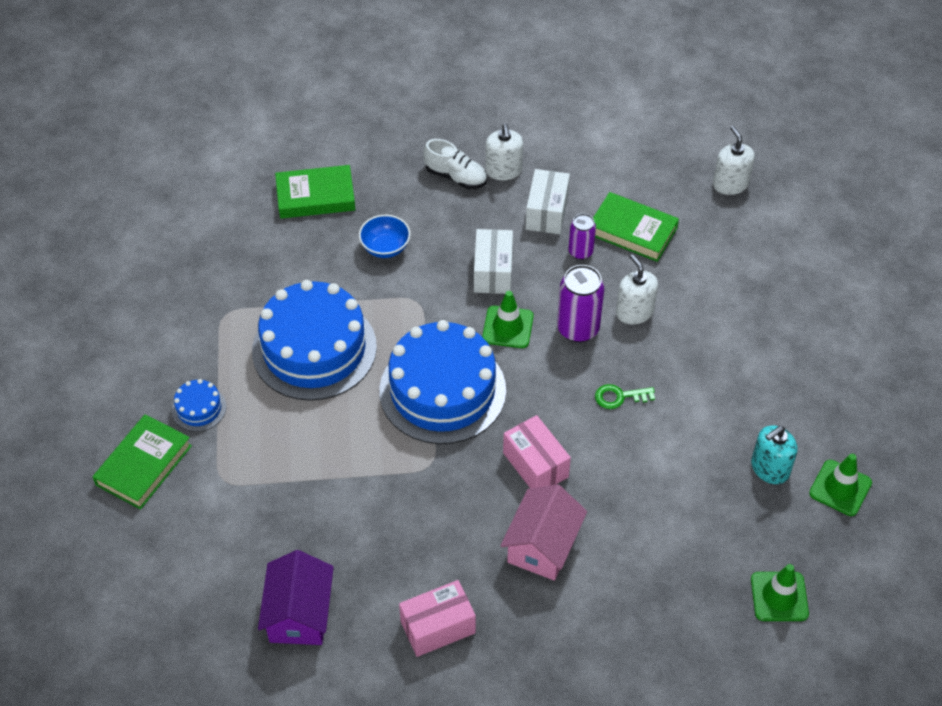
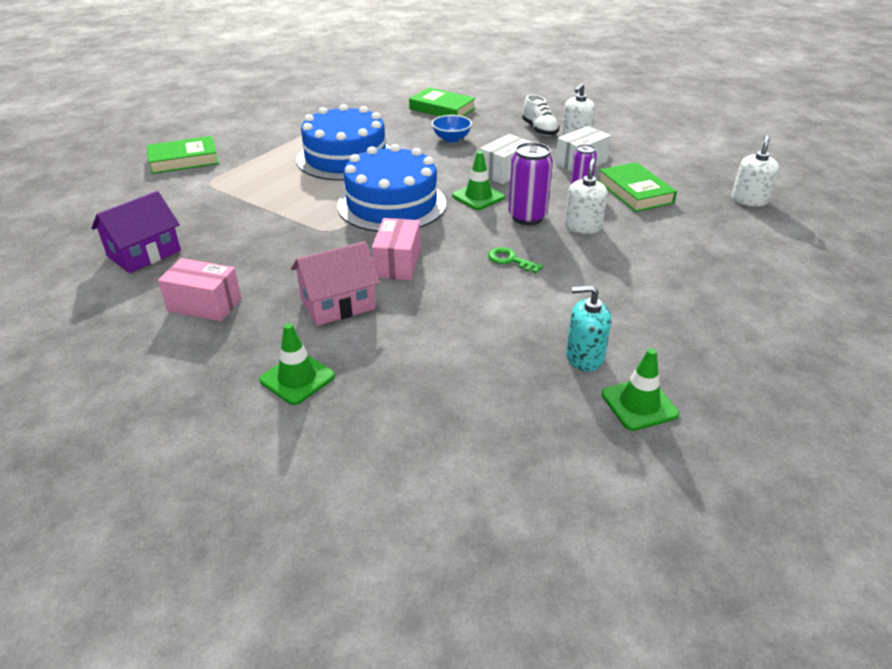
camera: 40 degrees right, 15 degrees down
blue cake [172,379,227,432] -> none
green traffic cone [751,564,809,621] -> green traffic cone moved to [259,323,335,405]

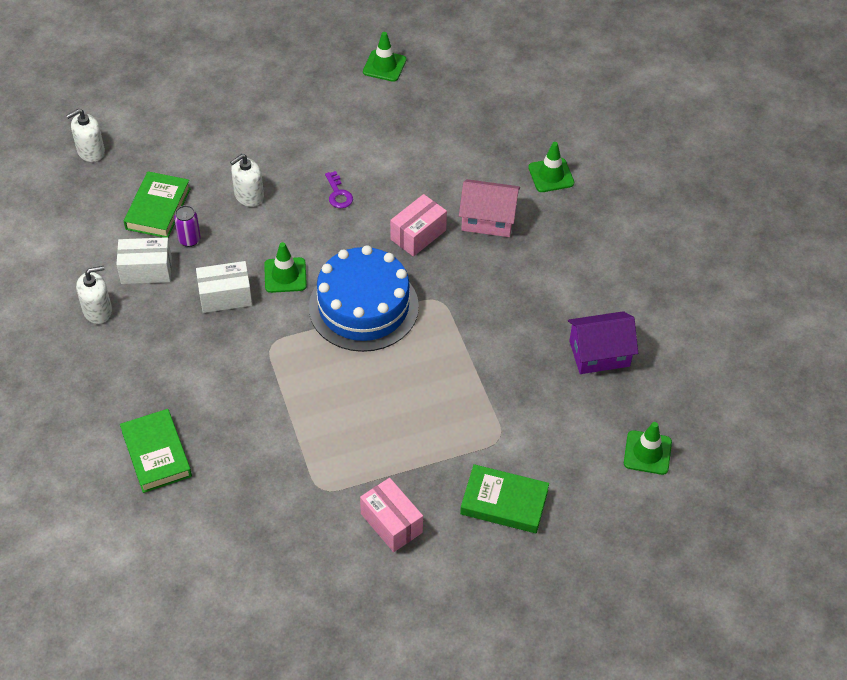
camera: 145 degrees left, 15 degrees up
pink box [158,258,241,321] -> pink box moved to [360,478,423,552]
blue cake [296,104,390,181] -> none
blue bowl [431,115,472,143] -> none
green key [488,247,543,273] -> purple key [325,171,353,208]
purple can [508,142,553,225] -> none
white shoe [522,94,560,136] -> none
turquoise soap dispenser [566,285,611,371] -> none
none -> green traffic cone [624,422,672,475]

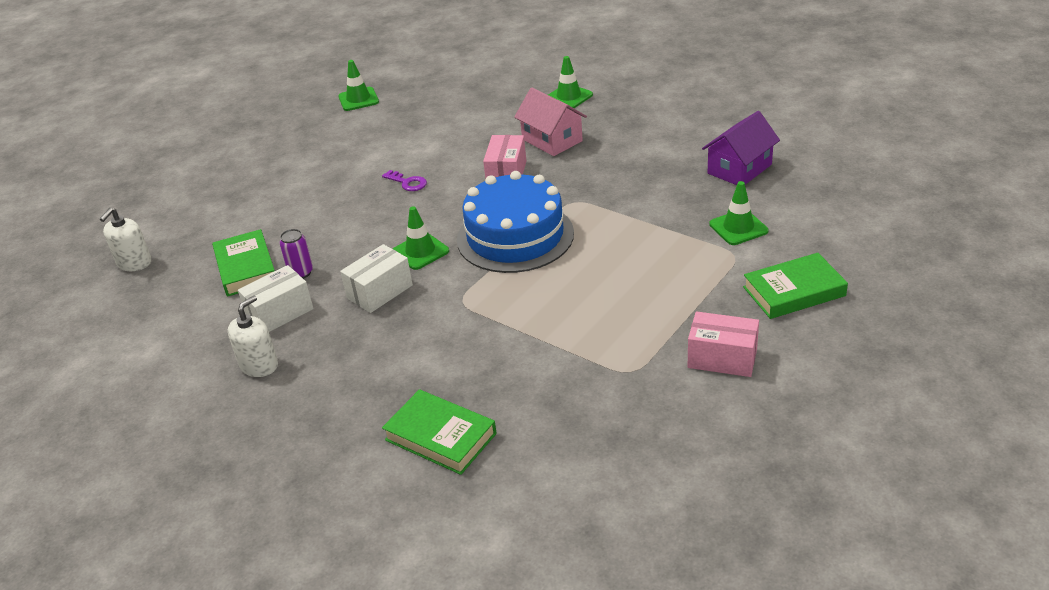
camera: 30 degrees left, 15 degrees down
white soap dispenser [230,154,264,207] -> none
pink house [459,179,520,237] -> pink house turned 75 degrees clockwise [514,87,587,156]
green traffic cone [624,422,672,475] -> green traffic cone moved to [709,181,768,245]

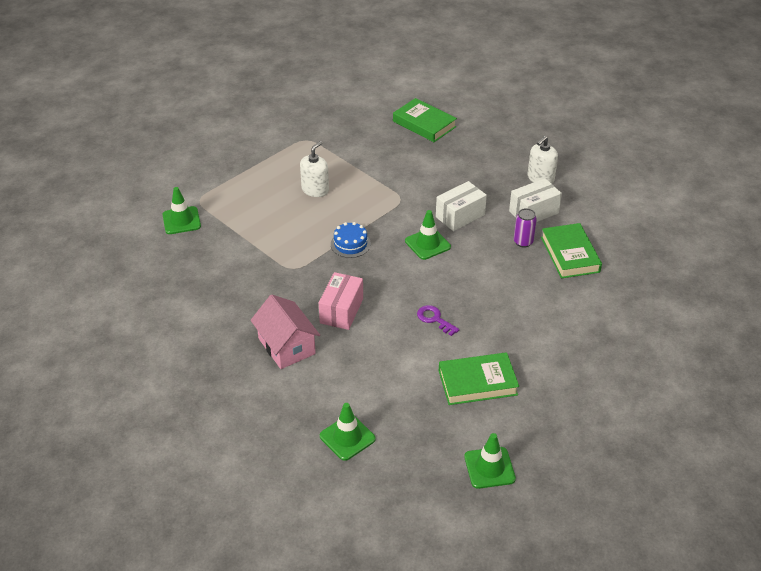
camera: 175 degrees left, 5 degrees up
white soap dispenser [100,208,151,271] -> white soap dispenser moved to [300,141,329,197]
blue cake [457,171,574,273] -> blue cake [331,222,371,258], size x0.42
green traffic cone [548,56,593,108] -> green traffic cone moved to [320,403,376,461]
pink box [688,311,759,377] -> none
purple house [702,111,780,185] -> none
green book [743,253,848,319] -> green book moved to [438,352,519,405]

